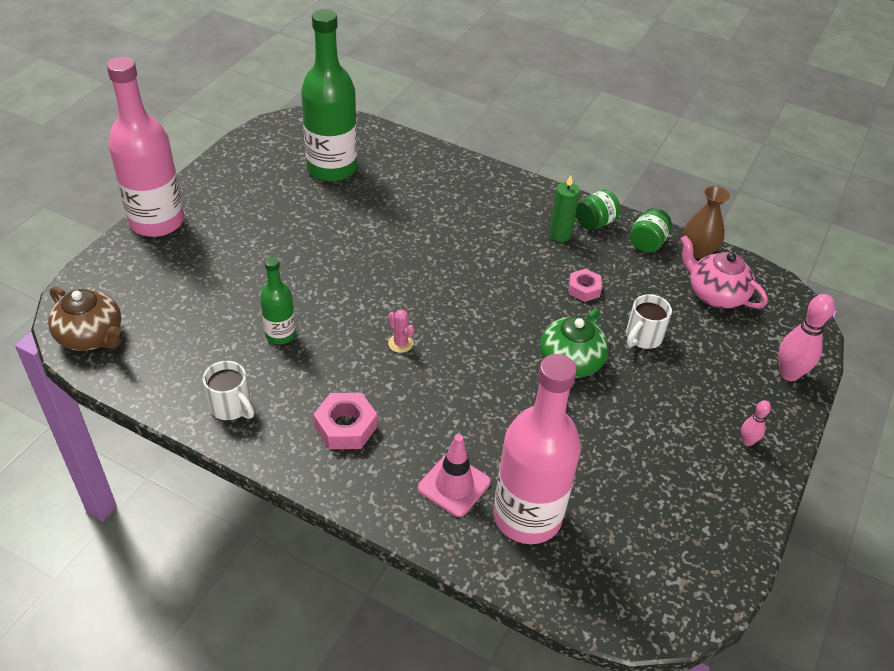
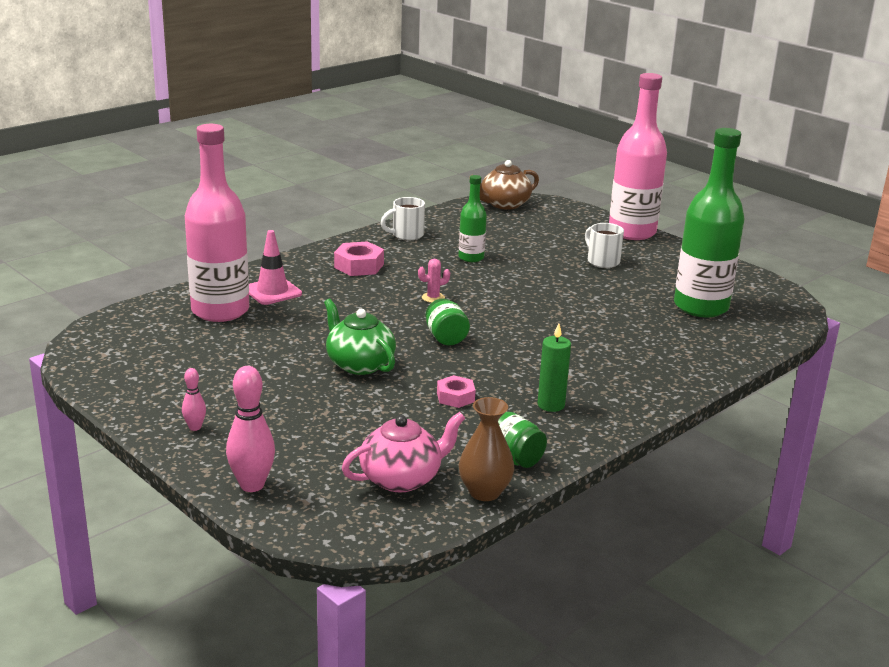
camera: 110 degrees right, 20 degrees down
green jar [576,189,621,230] -> green jar moved to [426,298,470,346]
white mug [626,294,672,349] -> white mug moved to [585,223,624,268]

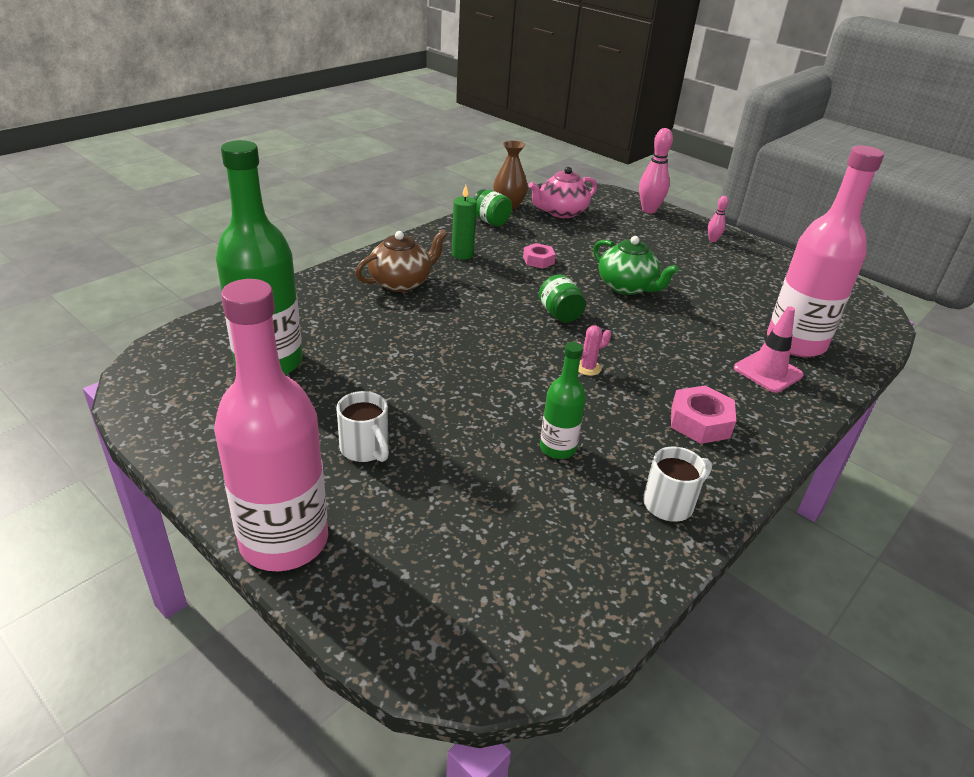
camera: 175 degrees right, 10 degrees up
brown teapot [469,160,539,210] -> brown teapot moved to [355,230,447,292]

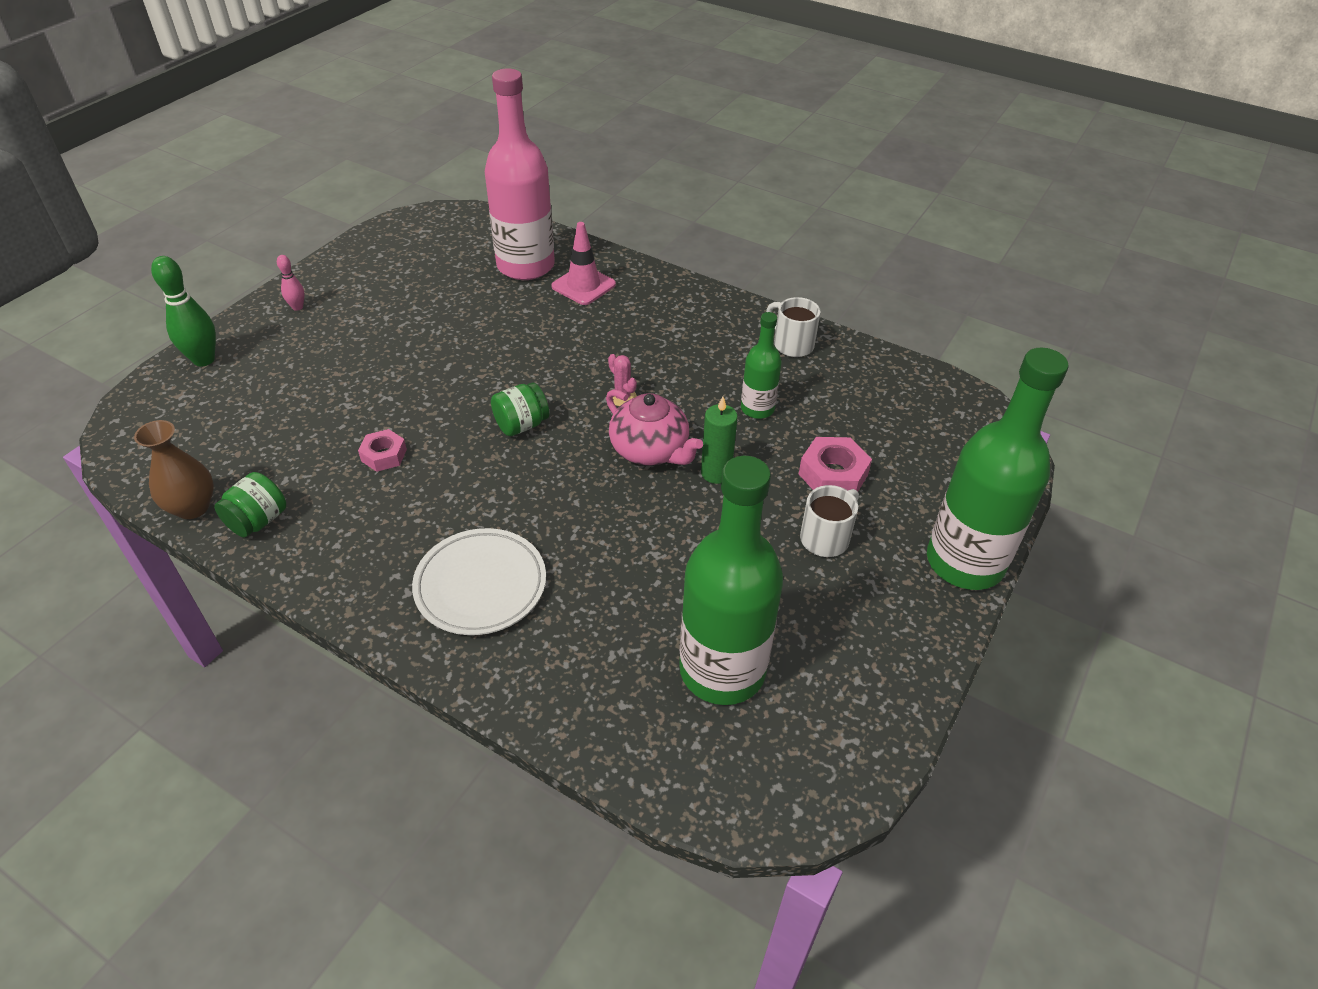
camera: 100 degrees left, 10 degrees up
pink bottle [214,279,328,571] -> green bottle [927,348,1069,590]
brown teapot [355,230,447,292] -> white plate [412,528,546,635]
green candle [452,185,477,260] -> green candle moved to [701,397,738,484]
pink teapot [528,167,597,218] -> pink teapot moved to [606,389,703,466]
green teapot [593,236,679,295] -> none
pink bowling pin [639,128,673,213] -> green bowling pin [151,256,216,366]
pink nut [671,385,736,444] -> pink nut moved to [799,437,872,491]

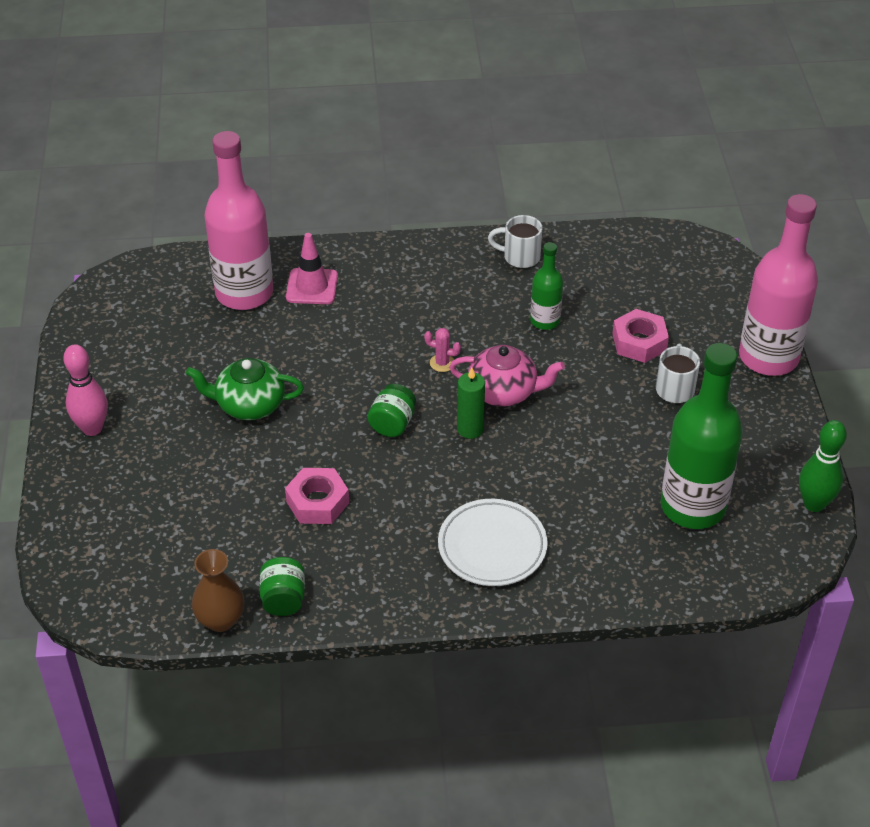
camera: 35 degrees left, 0 degrees up
green bowling pin [151,256,216,366] -> green bowling pin moved to [799,420,847,512]
pink bowling pin [277,255,305,311] -> pink bowling pin [63,344,108,436], size x1.86
pink nut [358,429,407,472] -> pink nut [285,468,349,524], size x1.52
green candle [701,397,738,484] -> green candle moved to [457,367,485,439]
green bottle [927,348,1069,590] -> pink bottle [739,194,818,376]
none -> green teapot [186,358,304,420]

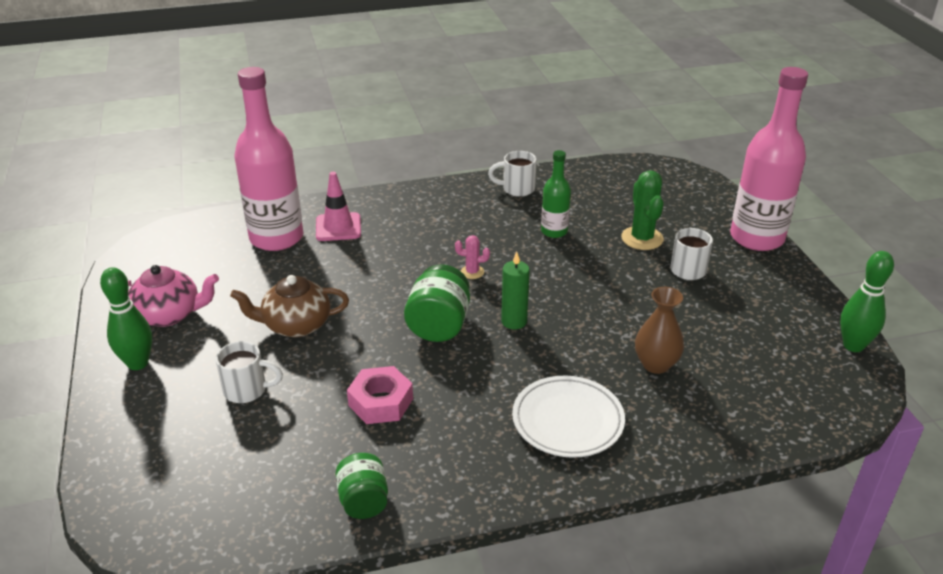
camera: 10 degrees left, 10 degrees down
pink bowling pin [63,344,108,436] -> green bowling pin [100,267,152,370]
green teapot [186,358,304,420] -> brown teapot [230,275,349,337]
brown vase [192,549,245,632] -> brown vase moved to [635,287,684,374]
green jar [367,384,416,437] -> green jar [404,264,470,342], size x1.50
pink teapot [449,345,565,407] -> pink teapot moved to [128,265,219,327]
pink nut [613,309,669,363] -> green cactus [621,170,664,250]
green bottle [661,343,743,529] -> none
none -> white mug [215,341,283,403]

